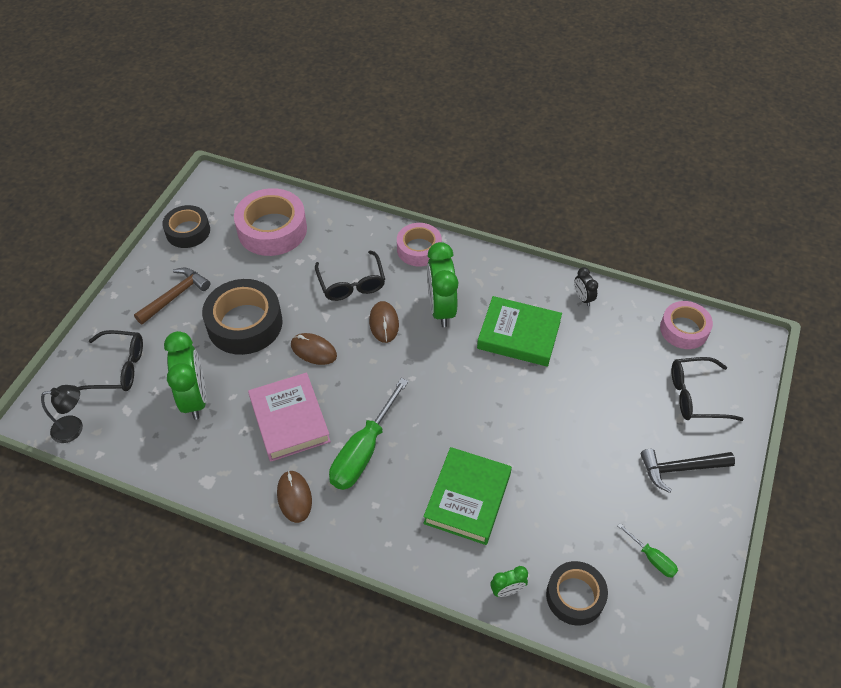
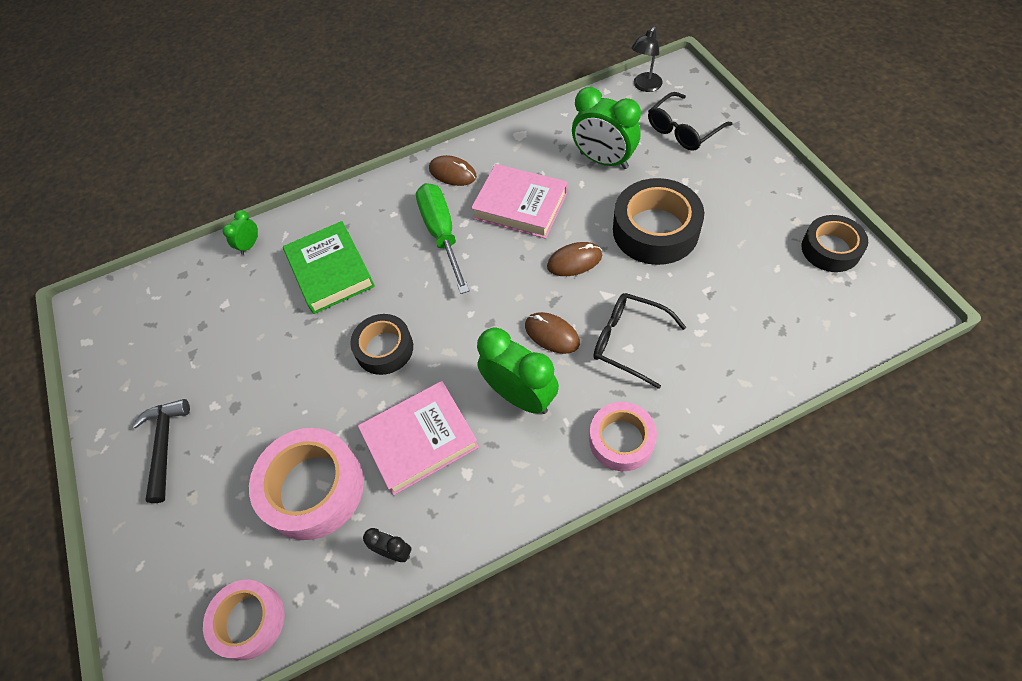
camera: 140 degrees right, 5 degrees up
brown hammer [134,268,210,325] -> none
pink tape [234,188,307,256] -> pink tape moved to [249,428,364,540]
green book [477,296,562,367] -> pink book [358,381,479,495]
black tape [546,561,608,625] -> black tape moved to [350,314,413,375]
green screwdriver [618,523,678,578] -> none
black hammer [641,449,735,493] -> black hammer turned 45 degrees counterclockwise [132,399,190,503]
black glasses [672,357,744,421] -> none

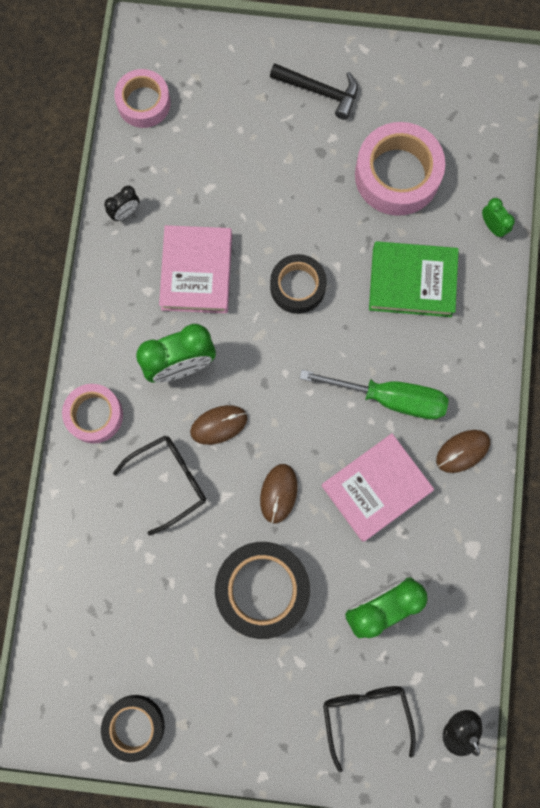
camera: 115 degrees right, 20 degrees up
pink tape [249,428,364,540] -> pink tape moved to [355,122,445,216]

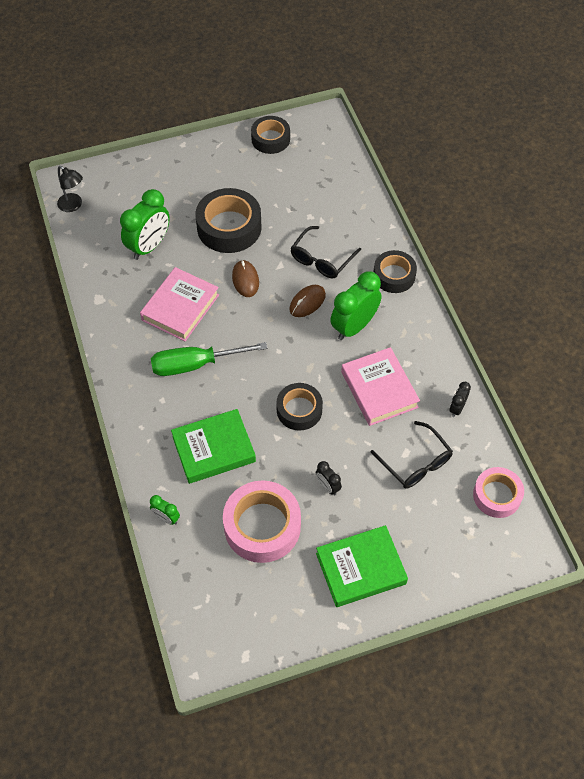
camera: 155 degrees right, 20 degrees down
pink tape [62,384,123,444] -> black tape [373,250,417,293]
black hammer [270,63,358,120] -> green book [316,525,408,607]
black glasses [323,686,416,773] -> black glasses moved to [370,421,453,489]
brown mouse [436,430,490,473] -> none
none -> black clock [316,461,342,495]

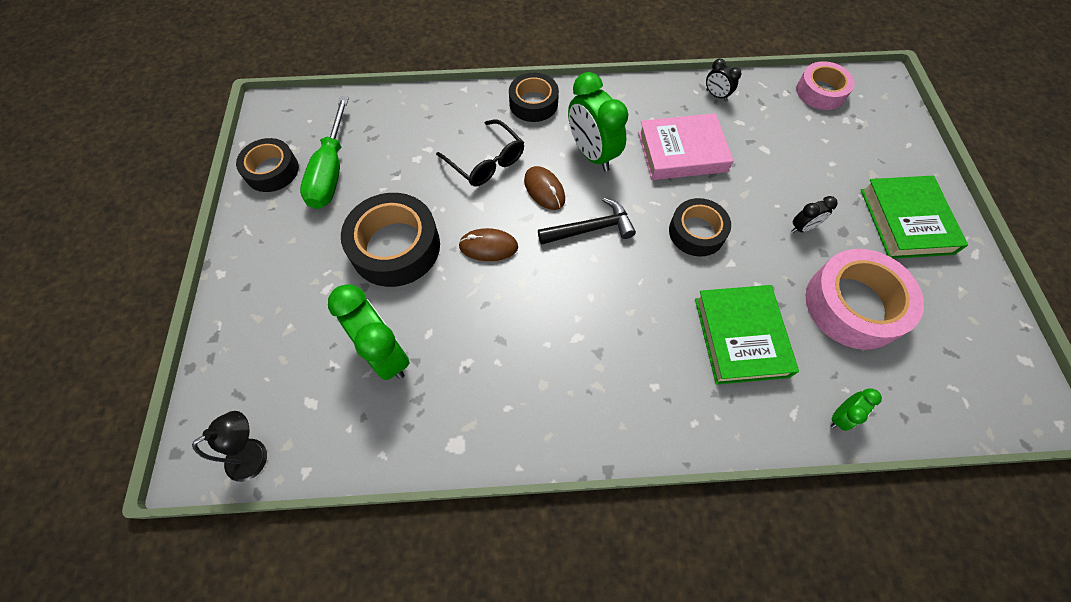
camera: 75 degrees left, 5 degrees up
pink book [140,267,219,341] -> none
green screwdriver [151,342,267,376] -> green screwdriver moved to [300,97,349,209]
black glasses [370,421,453,489] -> none
none -> black hammer [538,197,636,245]

